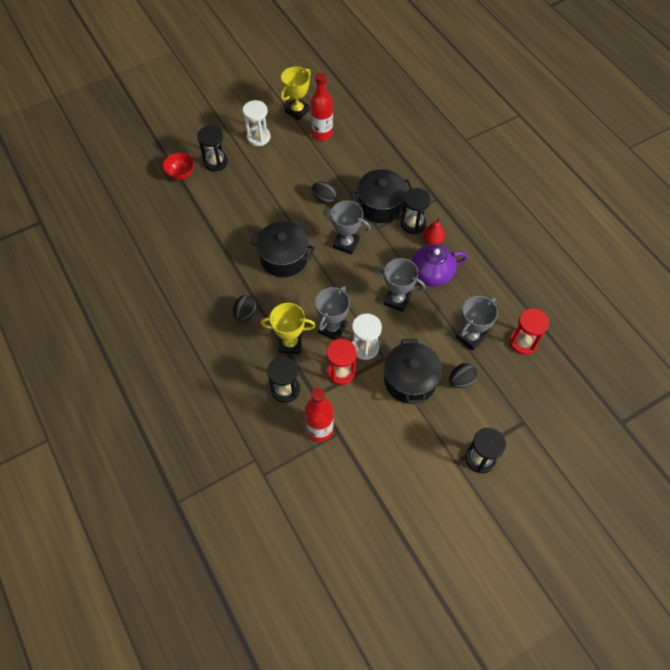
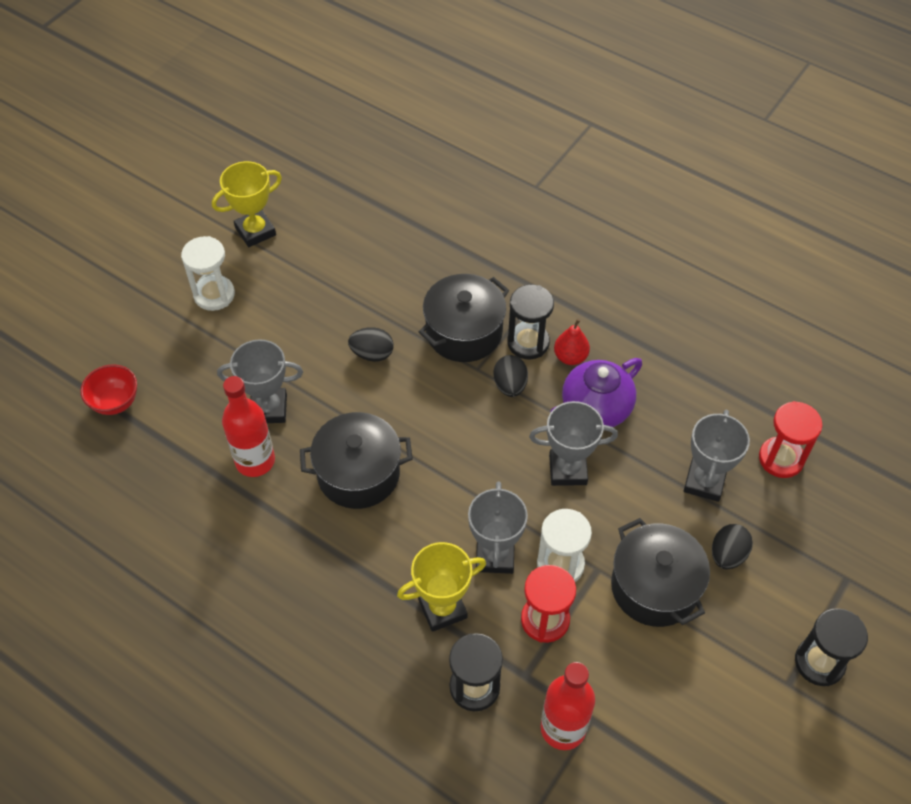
camera: 25 degrees left, 5 degrees down
black hourglass [197,126,228,172] -> none
black egg [233,295,257,322] -> black egg moved to [493,355,528,397]
yellow trophy [281,67,311,120] -> yellow trophy turned 45 degrees clockwise [212,161,282,247]
red bottle [310,73,333,141] -> red bottle moved to [222,376,275,477]
grey trophy [323,201,371,255] -> grey trophy moved to [217,339,303,423]

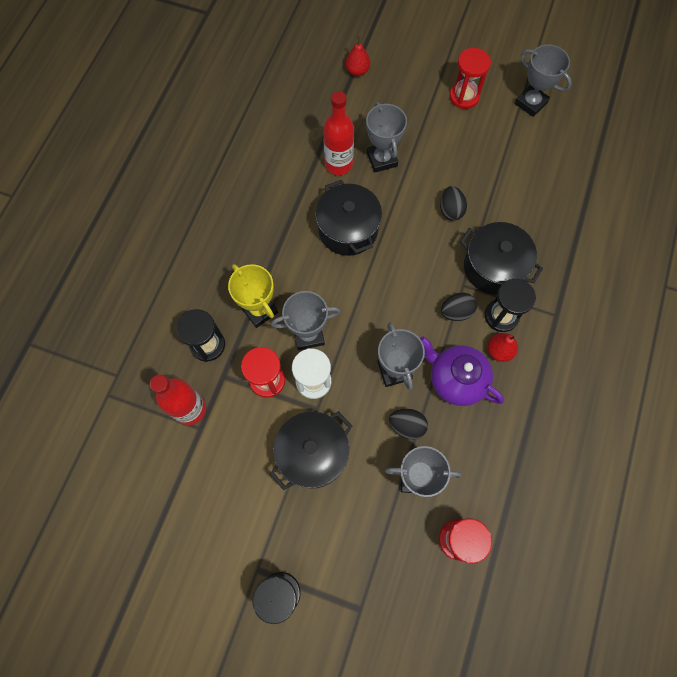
camera: 75 degrees right, 15 degrees up
red bowl [80,365,137,415] -> red pear [345,36,370,76]
white hourglass [181,236,235,311] -> red hourglass [449,48,491,109]
yellow trophy [212,161,282,247] -> grey trophy [515,45,572,117]
black egg [712,524,753,569] -> black egg moved to [389,409,428,439]

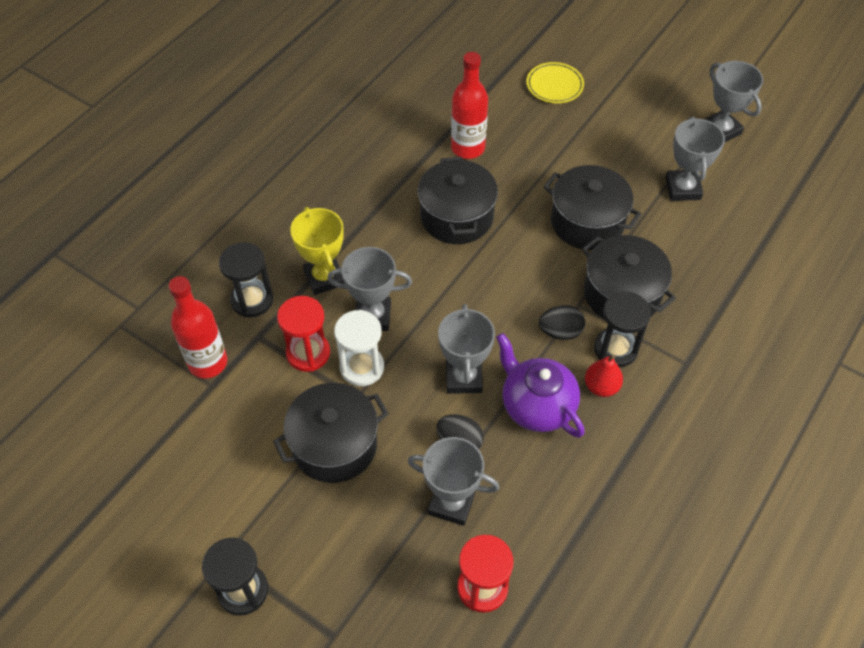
camera: 15 degrees right, 15 degrees down
red pear [345,36,370,76] -> none
grey trophy [366,102,407,173] -> grey trophy moved to [665,117,725,201]
black egg [440,186,467,221] -> black pot [544,165,641,250]
red hourglass [449,48,491,109] -> none
none -> yellow plate [526,62,584,103]

